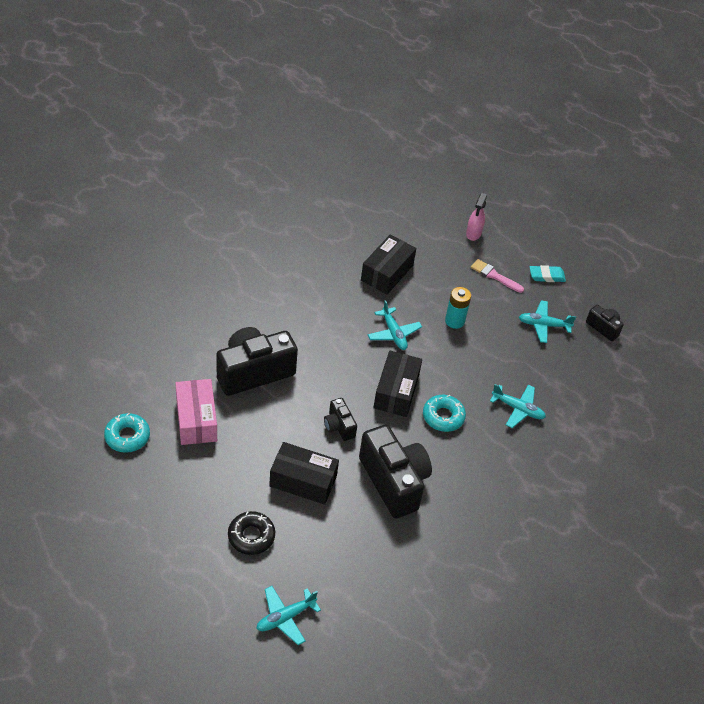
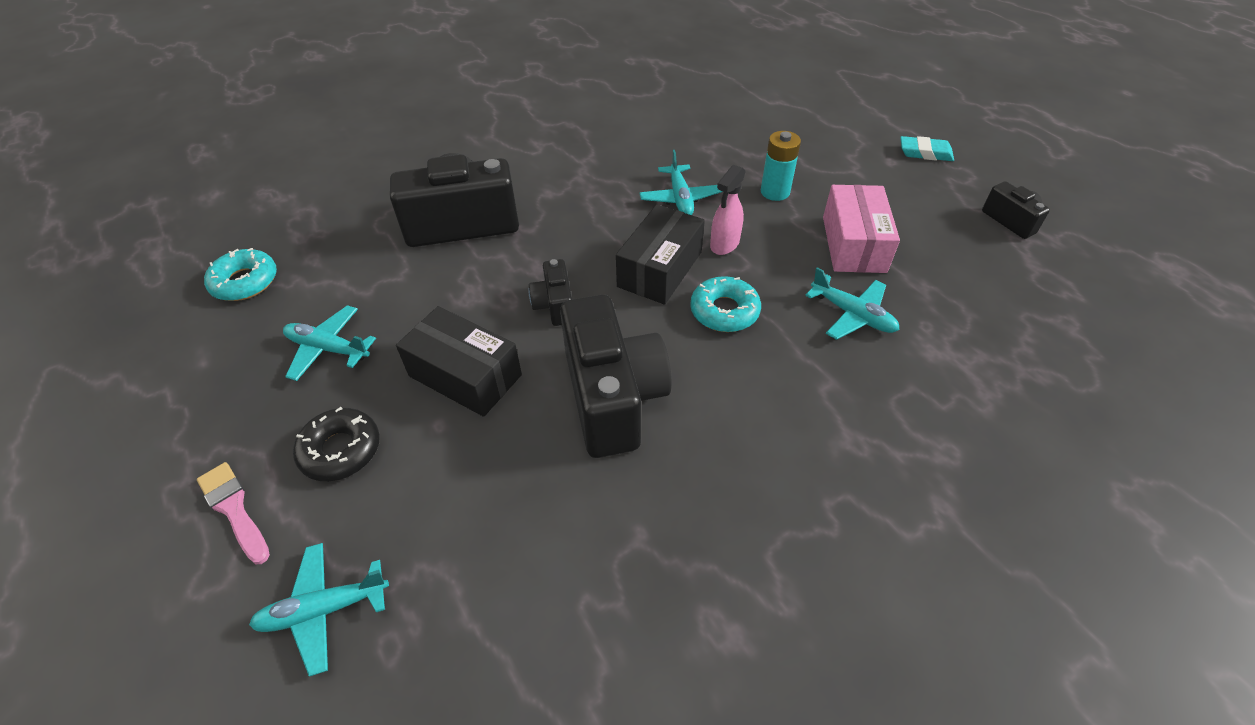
camera: 20 degrees right, 0 degrees up
pink box [175,379,217,445] -> pink box moved to [823,185,900,273]
black box [361,235,416,295] -> none
pink spray bottle [466,193,487,241] -> pink spray bottle moved to [710,165,746,255]
pink brush [471,259,524,293] -> pink brush moved to [197,462,270,564]
turquoise plane [519,300,576,343] -> turquoise plane moved to [283,305,376,381]

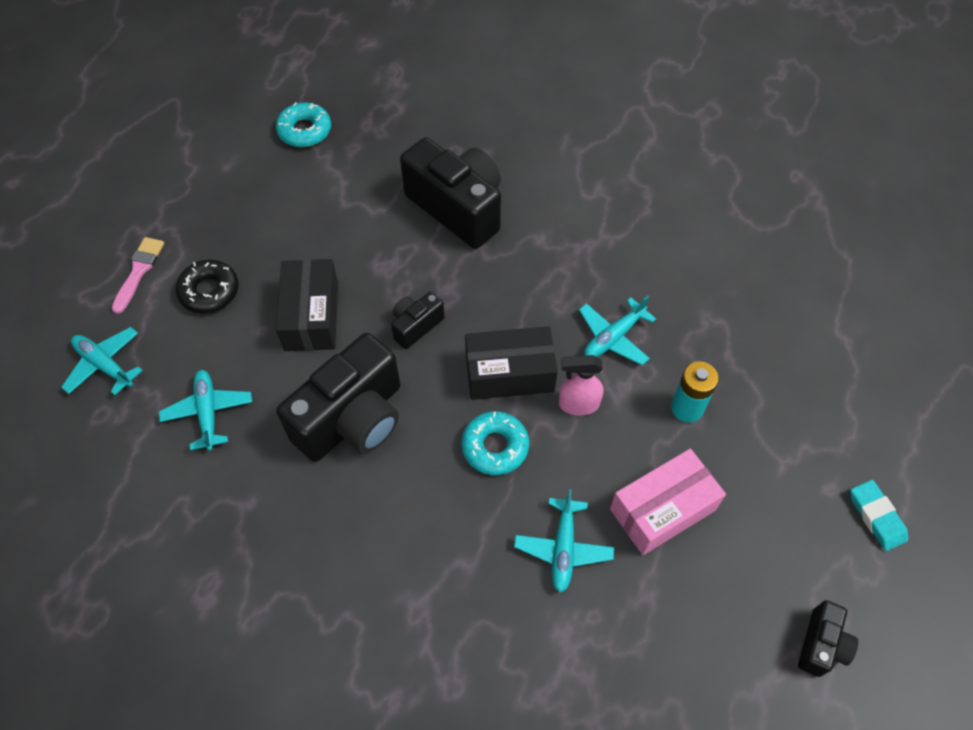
camera: 55 degrees right, 10 degrees up
turquoise plane [283,305,376,381] -> turquoise plane moved to [159,370,252,451]

